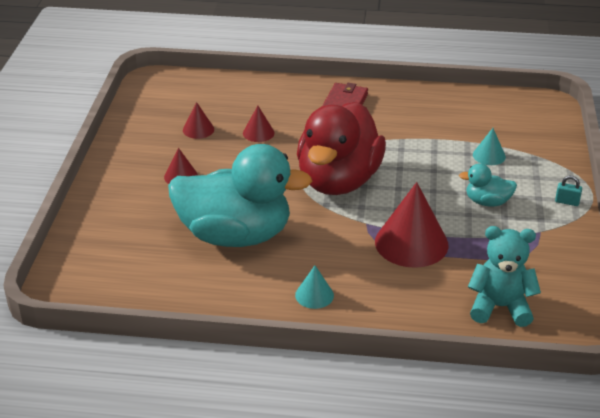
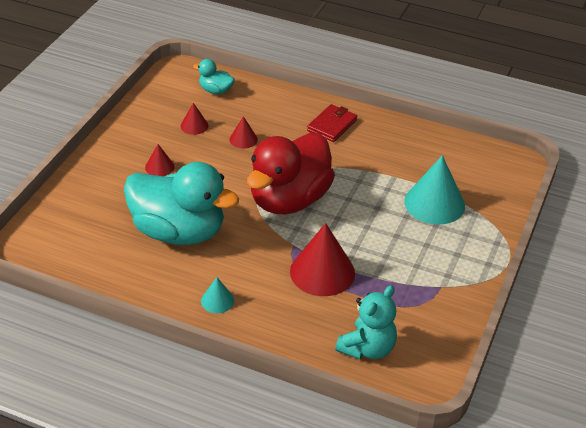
camera: 15 degrees right, 5 degrees up
turquoise duck [459,163,517,207] -> turquoise duck moved to [193,59,235,94]
turquoise teddy bear [468,226,541,327] -> turquoise teddy bear turned 105 degrees clockwise [335,285,397,360]
turquoise cone [473,128,506,165] -> turquoise cone [404,155,465,225], size x2.02
turquoise padlock [555,176,582,206] -> none

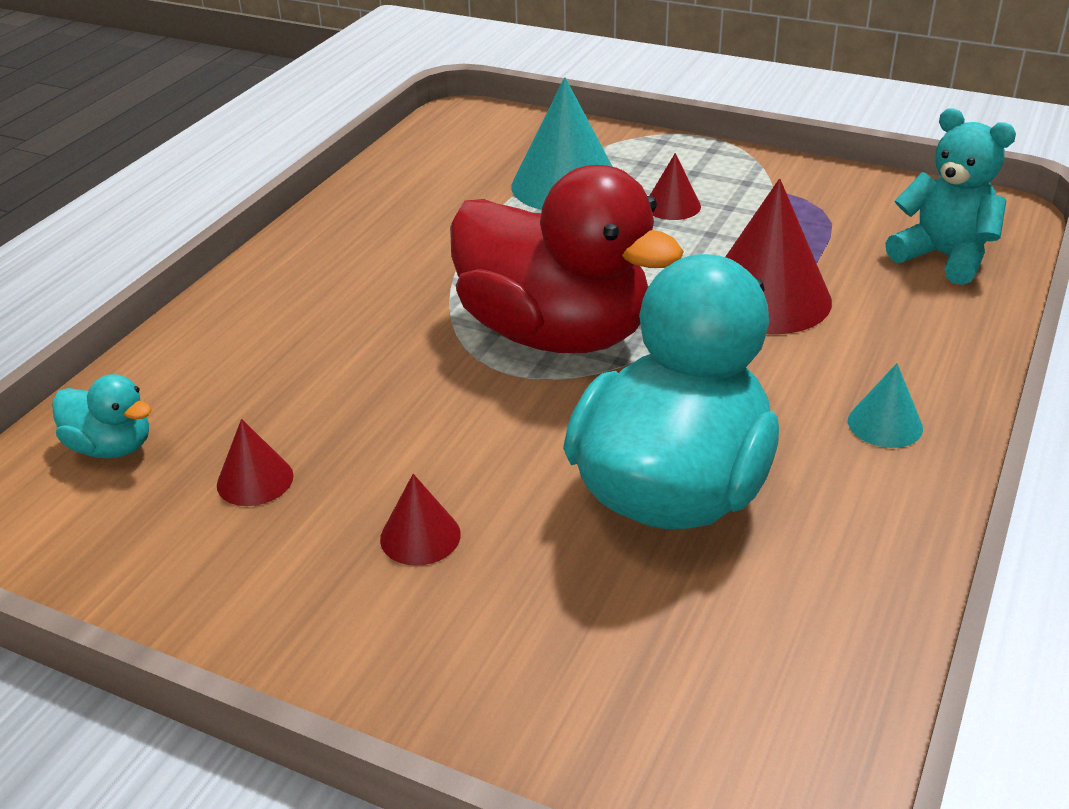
camera: 85 degrees left, 5 degrees down
turquoise duck [193,59,235,94] -> turquoise duck turned 90 degrees counterclockwise [52,374,152,458]
red cone [229,116,258,149] -> red cone moved to [650,153,701,220]
red wallet [307,104,357,142] -> none

